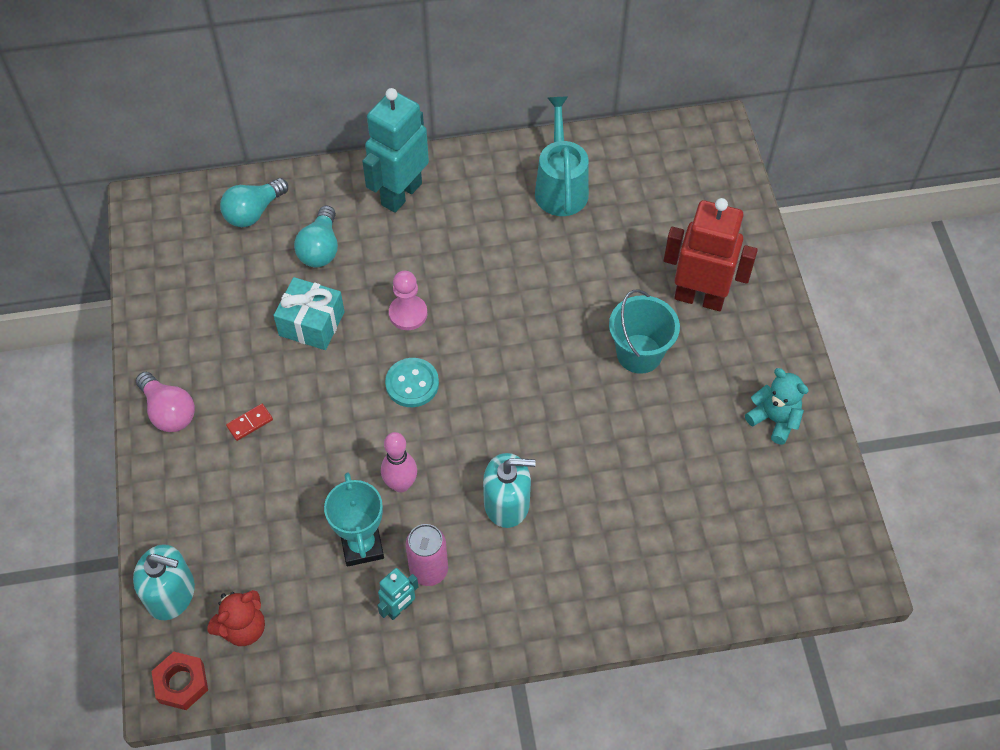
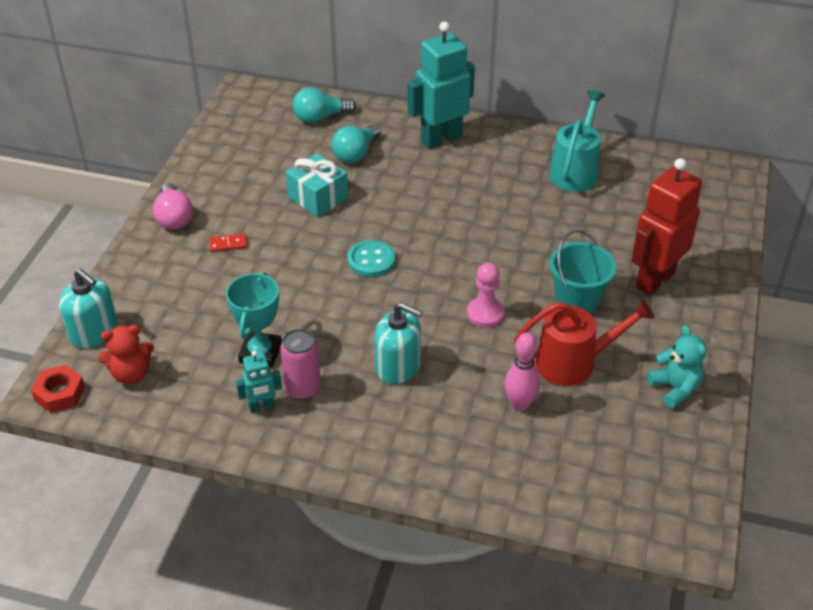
camera: 25 degrees right, 15 degrees down
pink bowling pin [381,432,417,493] -> pink bowling pin moved to [504,333,540,411]
pink pawn [389,271,427,330] -> pink pawn moved to [467,262,504,327]
red robot [664,198,758,311] -> red robot turned 90 degrees counterclockwise [631,158,702,295]
none -> red watering can [514,299,654,386]

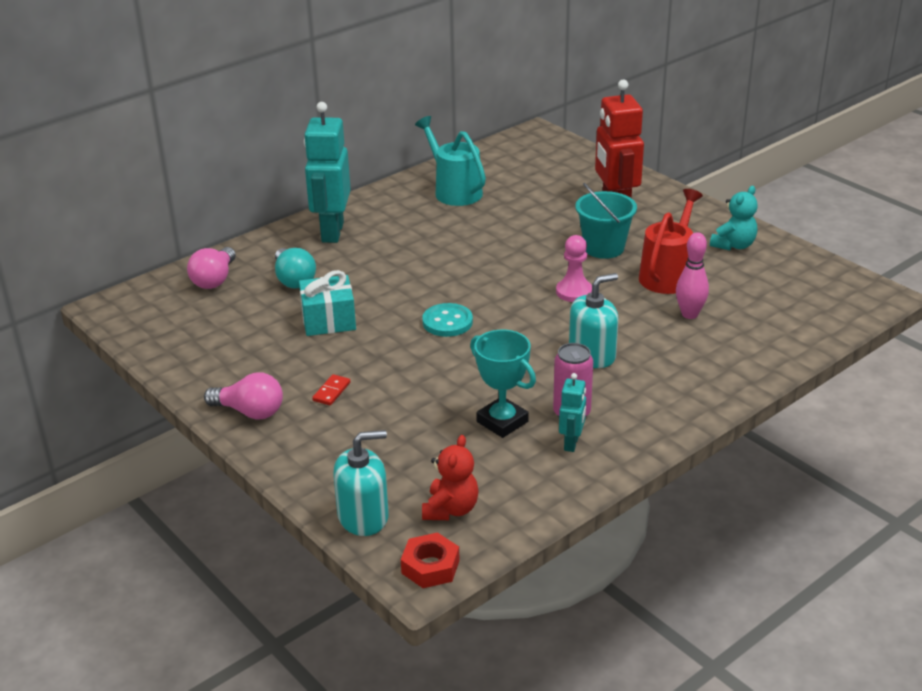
camera: 55 degrees left, 10 degrees down
turquoise light bulb [292,87,356,123] -> pink light bulb [187,247,236,289]
turquoise teddy bear [648,325,706,409] -> turquoise teddy bear turned 120 degrees clockwise [710,186,758,250]

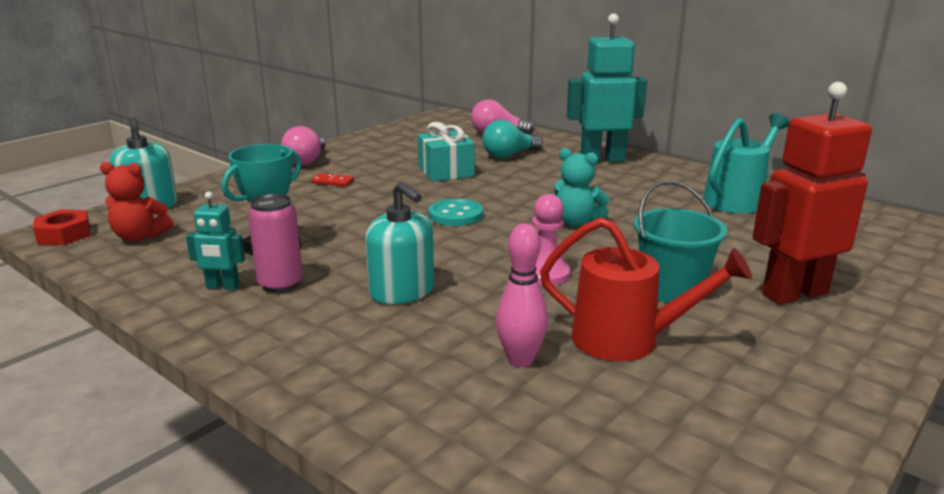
camera: 80 degrees right, 10 degrees down
turquoise teddy bear [710,186,758,250] -> turquoise teddy bear moved to [555,148,610,227]

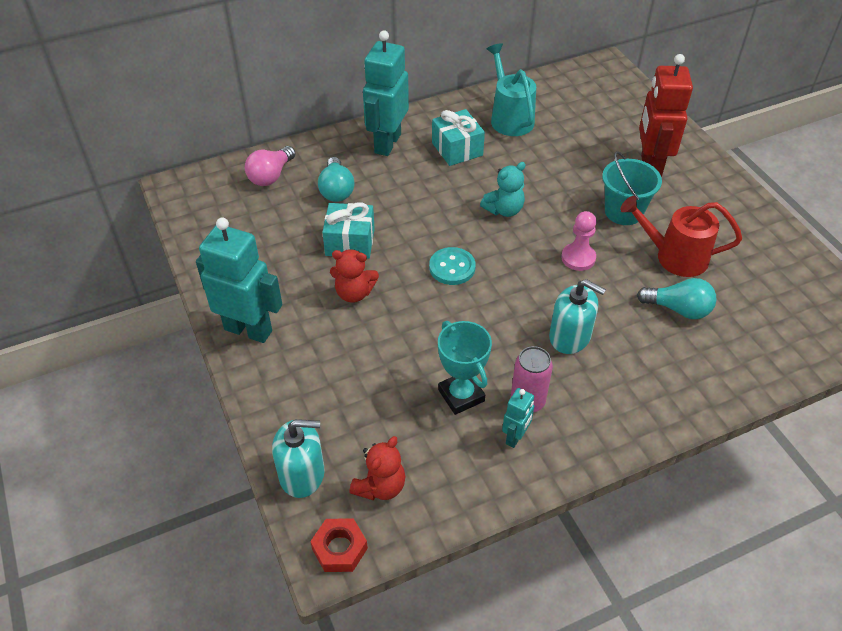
camera: 65 degrees left, 25 degrees up
pink light bulb [281,126,325,166] -> turquoise robot [196,218,282,343]
red domino [311,173,354,187] -> none
turquoise soap dispenser [365,182,434,304] -> turquoise soap dispenser turned 45 degrees clockwise [549,279,606,354]
pink bowling pin [496,224,548,367] -> turquoise light bulb [637,278,716,319]
red watering can [540,217,752,361] -> red watering can turned 120 degrees counterclockwise [620,196,742,277]
none -> red teddy bear [330,249,379,303]
none -> turquoise gift [432,109,485,166]

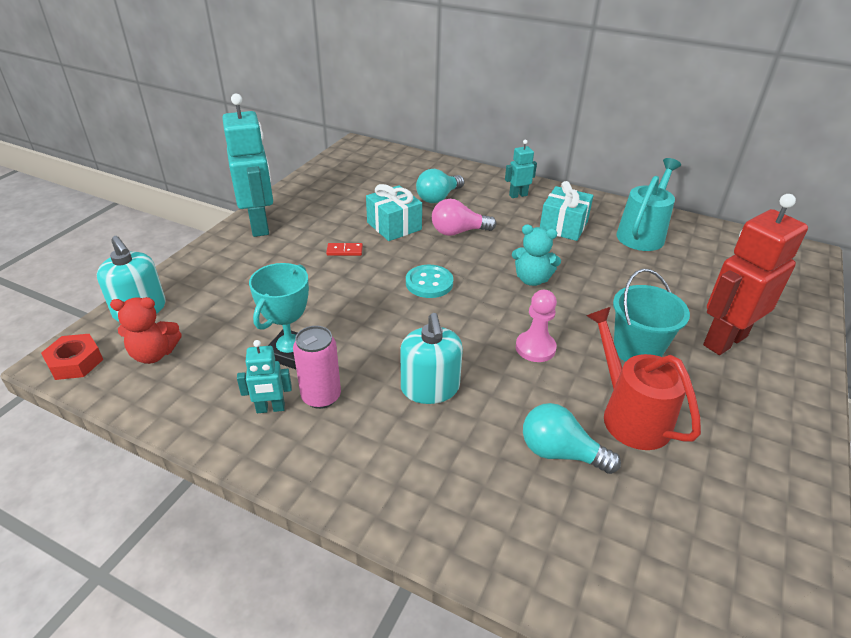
camera: 50 degrees right, 10 degrees down
pink light bulb [245,146,295,186] -> pink light bulb moved to [432,199,496,236]
red teddy bear [330,249,379,303] -> red domino [326,243,363,256]
turquoise robot [363,30,409,156] -> turquoise robot [505,140,537,198], size x0.49
turquoise light bulb [637,278,716,319] -> turquoise light bulb turned 135 degrees clockwise [523,403,621,474]

